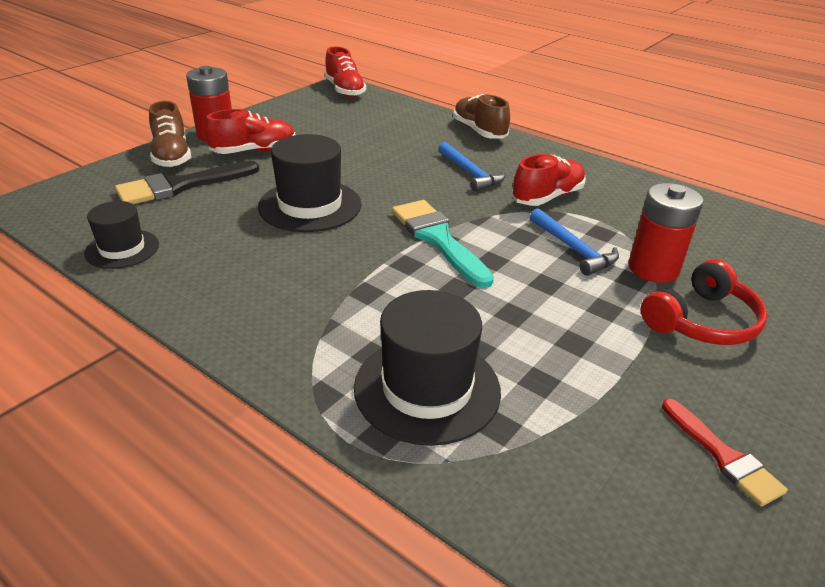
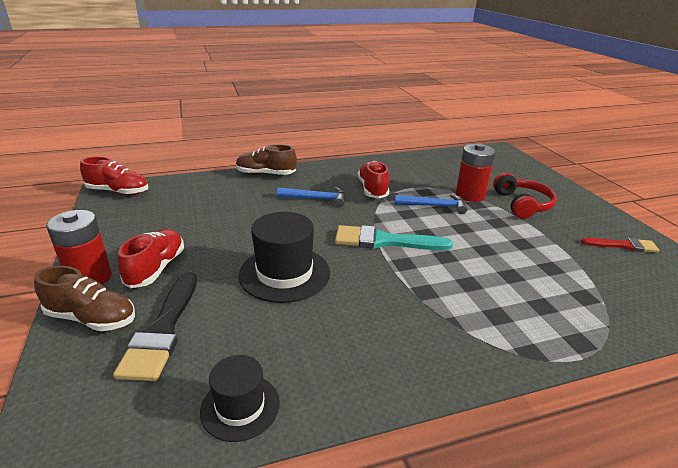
camera: 55 degrees left, 5 degrees down
black hat [354,290,501,446] -> none

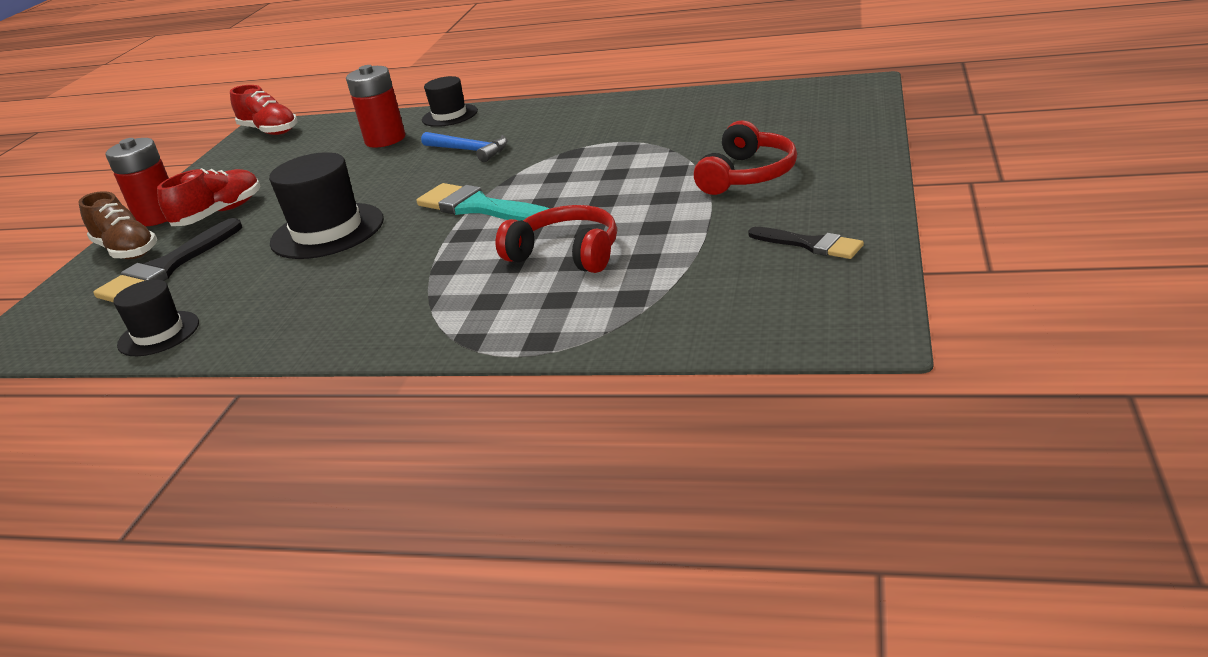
camera: 35 degrees right, 0 degrees up
brown shoe [236,144,297,175] -> black hat [422,76,478,127]
red shoe [358,161,389,199] -> none
blue hammer [395,194,467,214] -> none
red battery [456,143,495,202] -> red battery moved to [346,65,405,148]
red brush [581,238,660,253] -> black brush [748,227,864,259]
none -> red headphones [496,205,617,273]

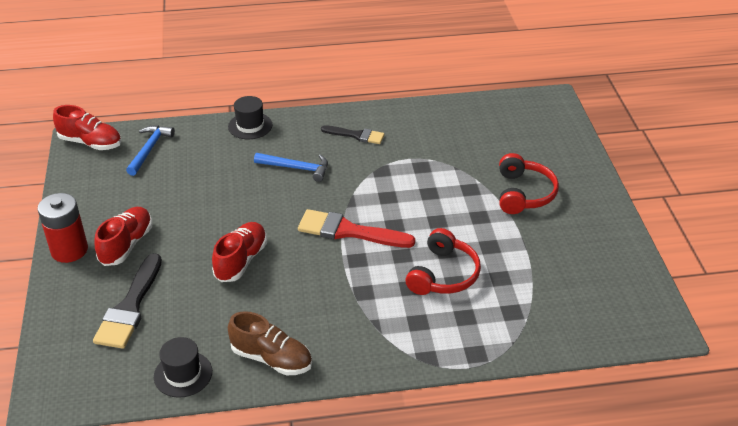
camera: 25 degrees left, 10 degrees up
brown shoe [79,191,157,259] -> brown shoe moved to [228,311,312,375]
black hat [269,152,384,259] -> red shoe [212,222,267,282]
red battery [346,65,405,148] -> none
turquoise brush [416,183,549,221] -> red brush [298,209,415,248]
red headphones [496,205,617,273] -> red headphones turned 105 degrees clockwise [406,228,481,295]
black brush [748,227,864,259] -> black brush moved to [321,125,385,144]
none -> blue hammer [126,125,175,176]

